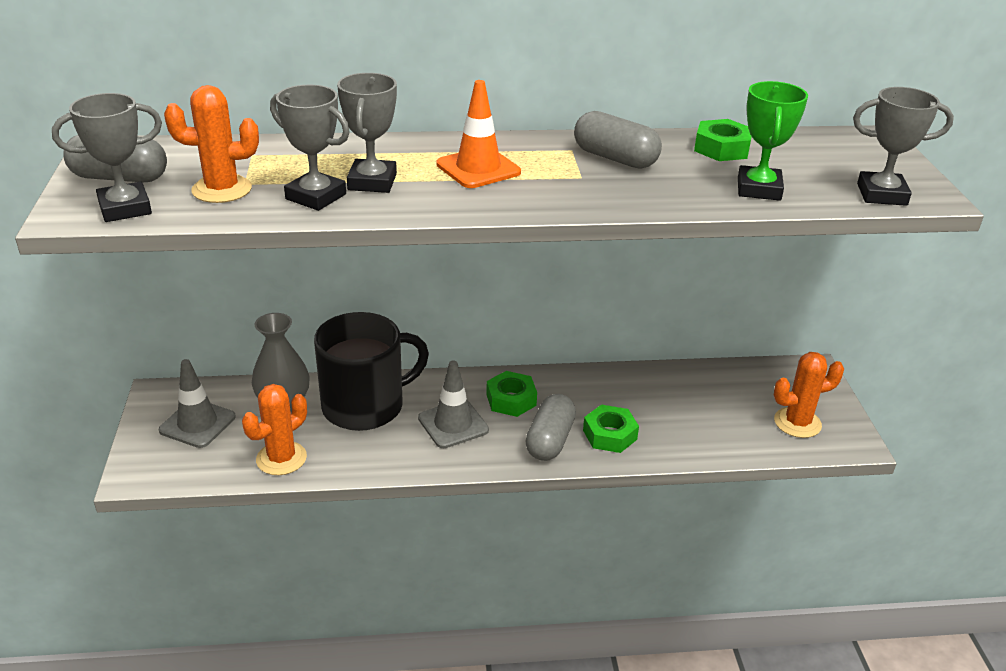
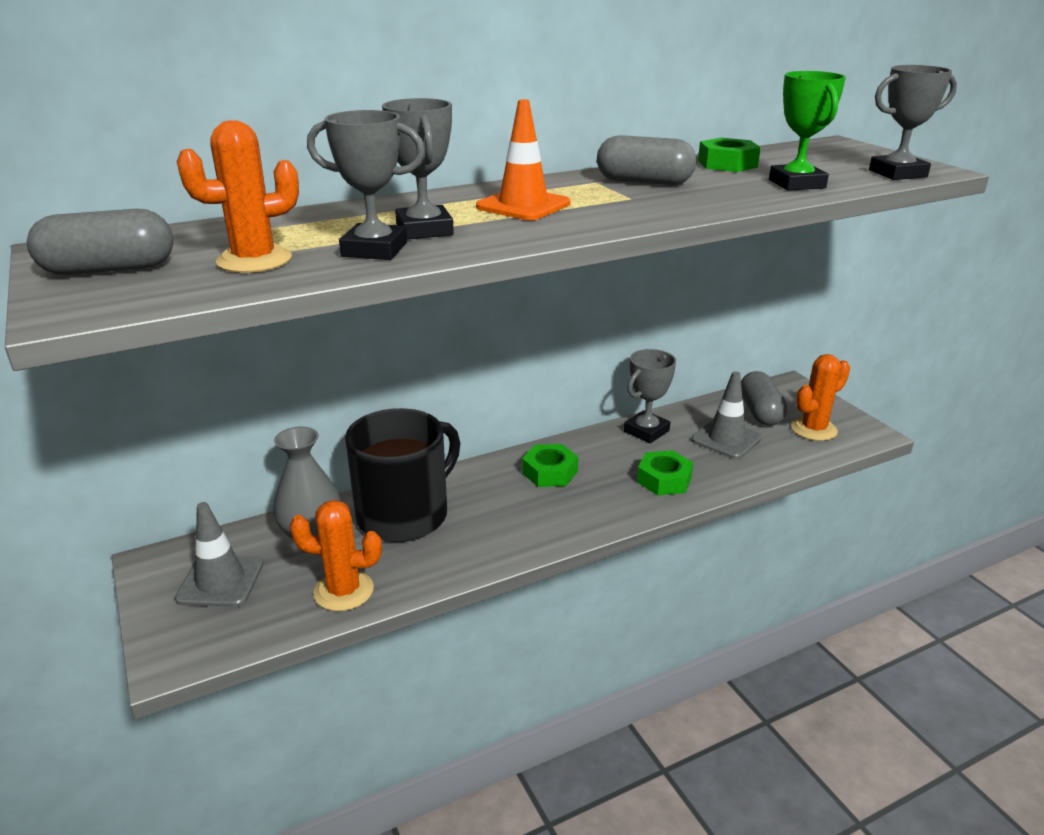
camera: 20 degrees left, 5 degrees down
grey trophy [52,93,162,222] -> grey trophy moved to [624,349,676,443]
orange cactus [242,384,307,475] -> orange cactus turned 75 degrees clockwise [289,500,382,611]
grey traffic cone [418,360,489,448] -> grey traffic cone moved to [691,372,762,459]
grey capsule [525,394,576,461] -> grey capsule moved to [741,371,787,426]

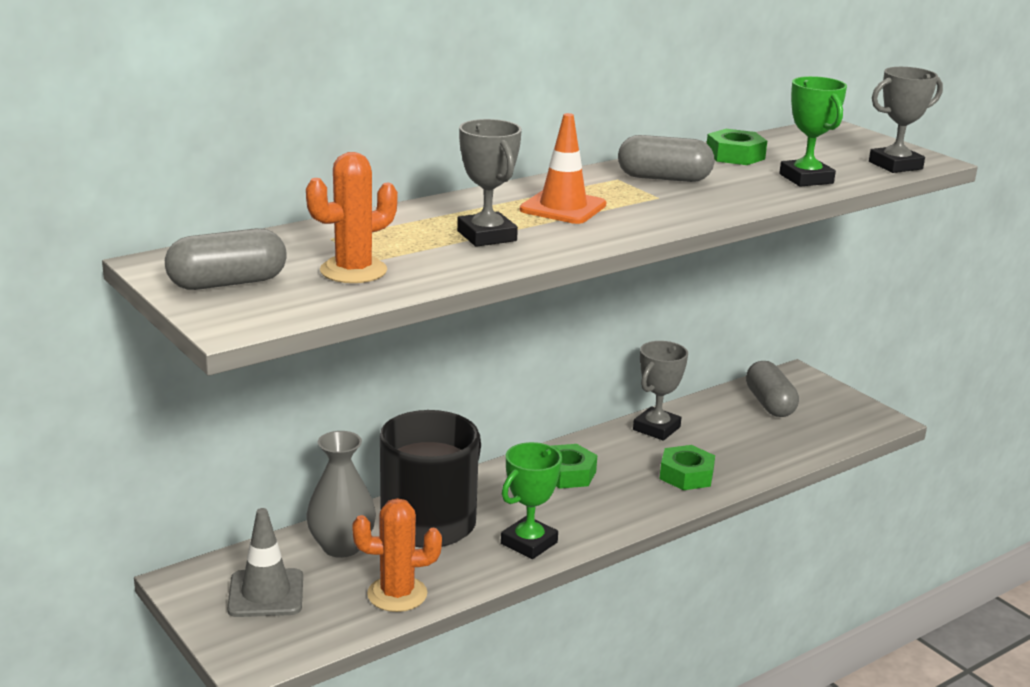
camera: 10 degrees left, 5 degrees down
grey trophy [307,110,425,260] -> none
grey traffic cone [691,372,762,459] -> none
orange cactus [791,354,850,441] -> none
none -> green trophy [501,442,562,559]

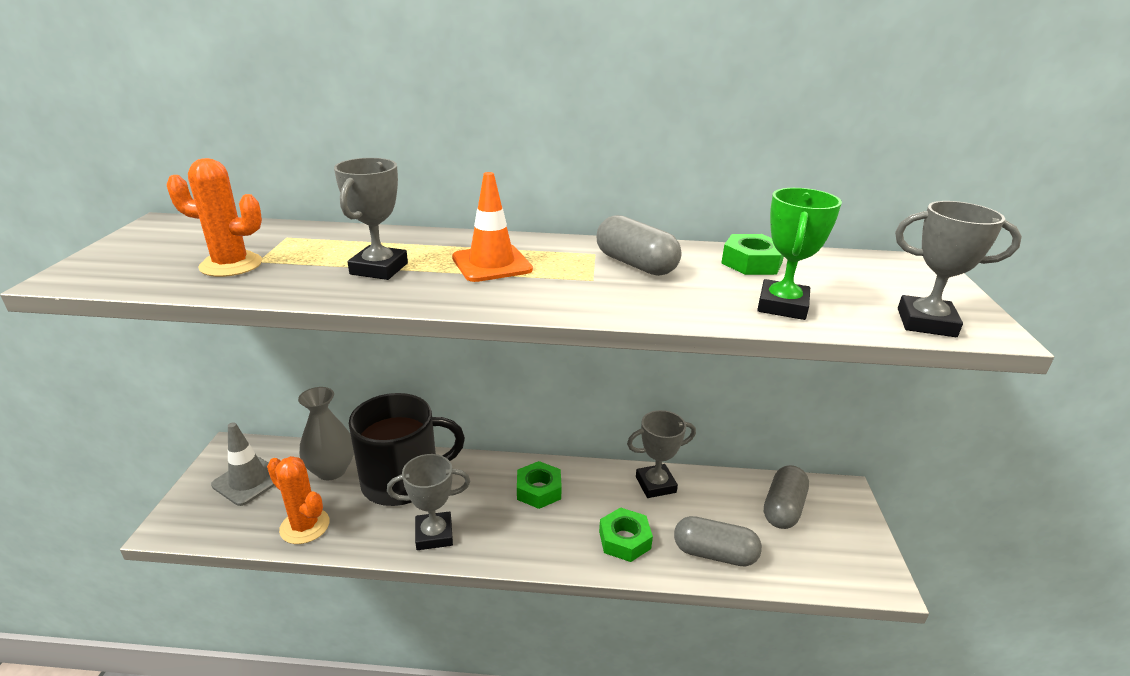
camera: 40 degrees right, 5 degrees up
grey capsule [165,228,287,290] -> grey capsule moved to [674,516,762,567]
green trophy [501,442,562,559] -> grey trophy [387,454,470,550]

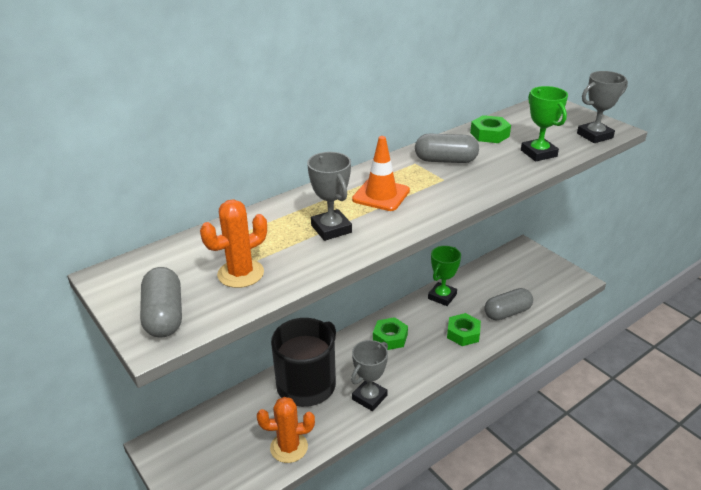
camera: 40 degrees left, 5 degrees up
grey traffic cone [211,422,275,506] -> none
grey vase [298,387,354,480] -> none
grey trophy [627,410,696,498] -> green trophy [428,246,461,306]
grey capsule [764,465,809,529] -> grey capsule moved to [140,267,182,338]

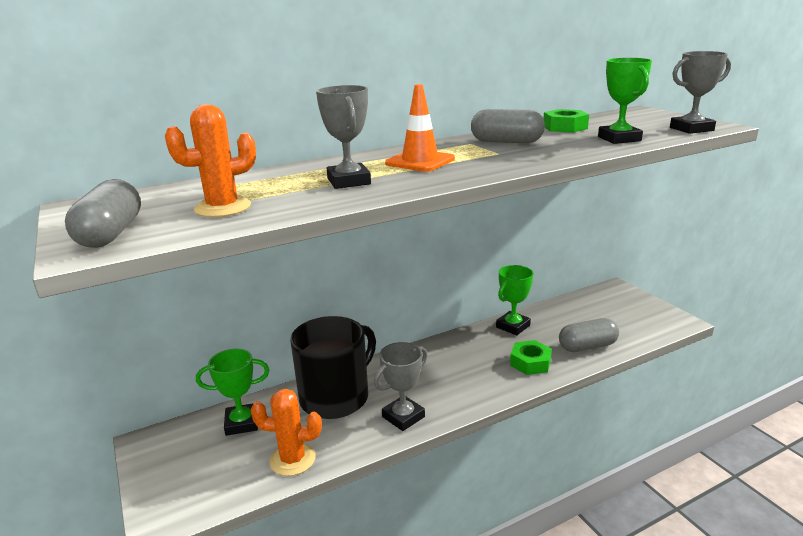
camera: 10 degrees right, 10 degrees down
green nut [373,317,408,350] -> none
none -> green trophy [196,349,269,436]

